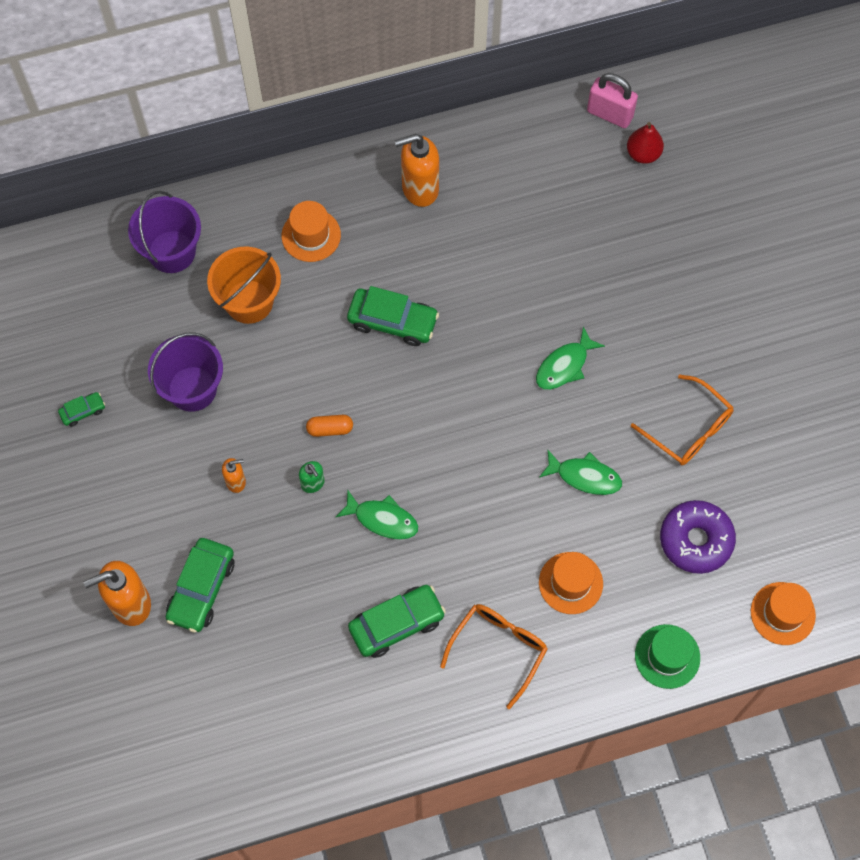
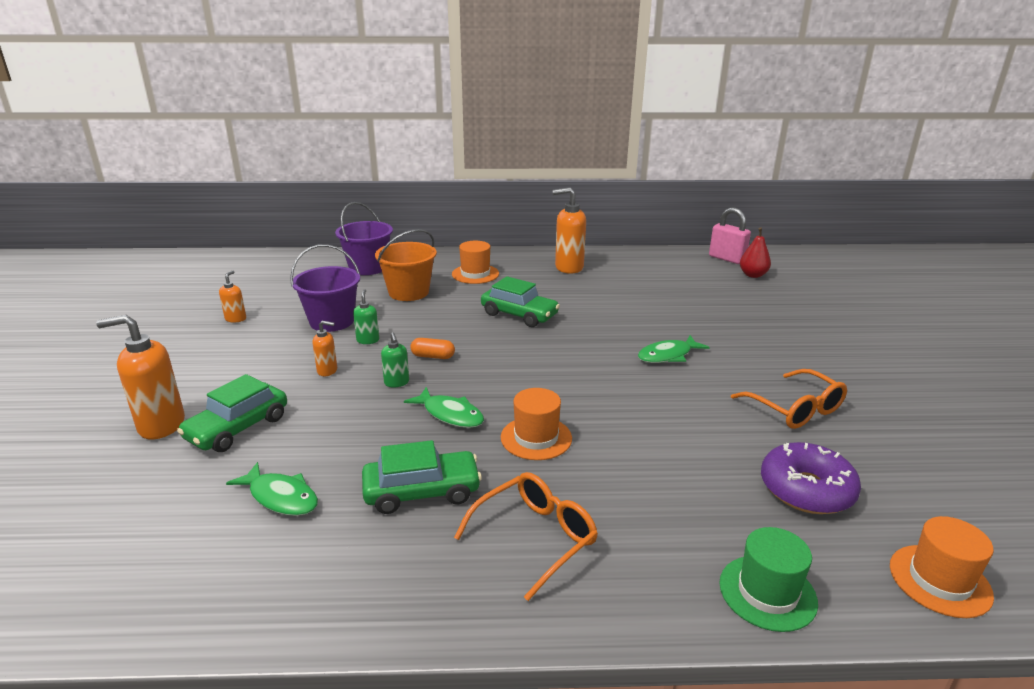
camera: 15 degrees right, 40 degrees down
green car [58,392,105,427] -> orange soap dispenser [219,271,246,323]
green fish [539,450,622,495] -> green fish moved to [226,462,318,516]
orange hat [539,552,603,614] -> orange hat moved to [501,388,572,460]
none -> green soap dispenser [353,289,379,344]

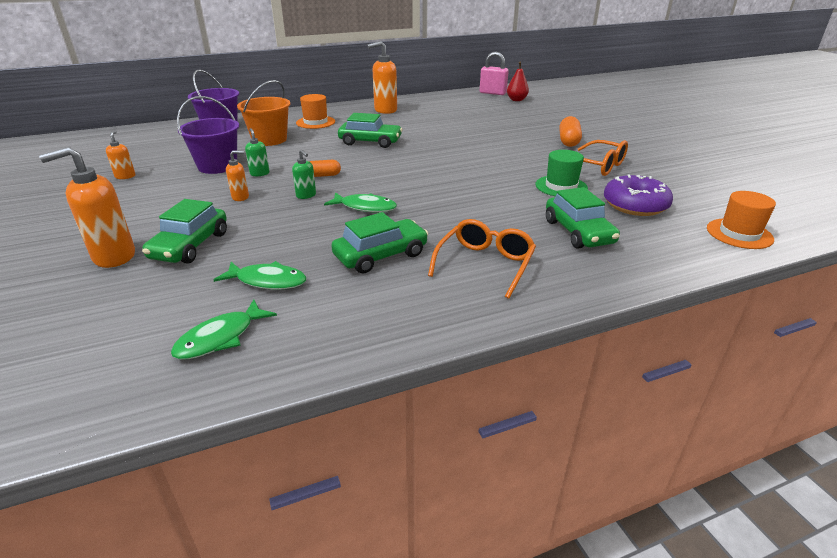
camera: 20 degrees left, 5 degrees up
orange hat [501,388,572,460] -> none
green fish [638,335,709,363] -> green fish moved to [171,299,277,360]
green hat [719,527,818,632] -> green hat moved to [535,150,588,196]
none -> green car [546,187,620,249]
none -> orange capsule [559,116,582,147]

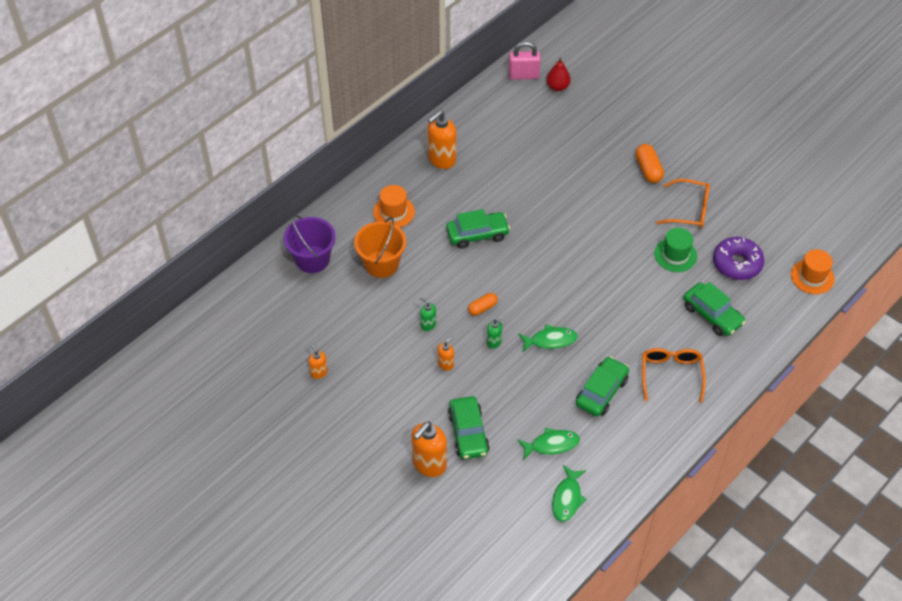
camera: 25 degrees left, 20 degrees up
purple bucket [177,96,239,174] -> none

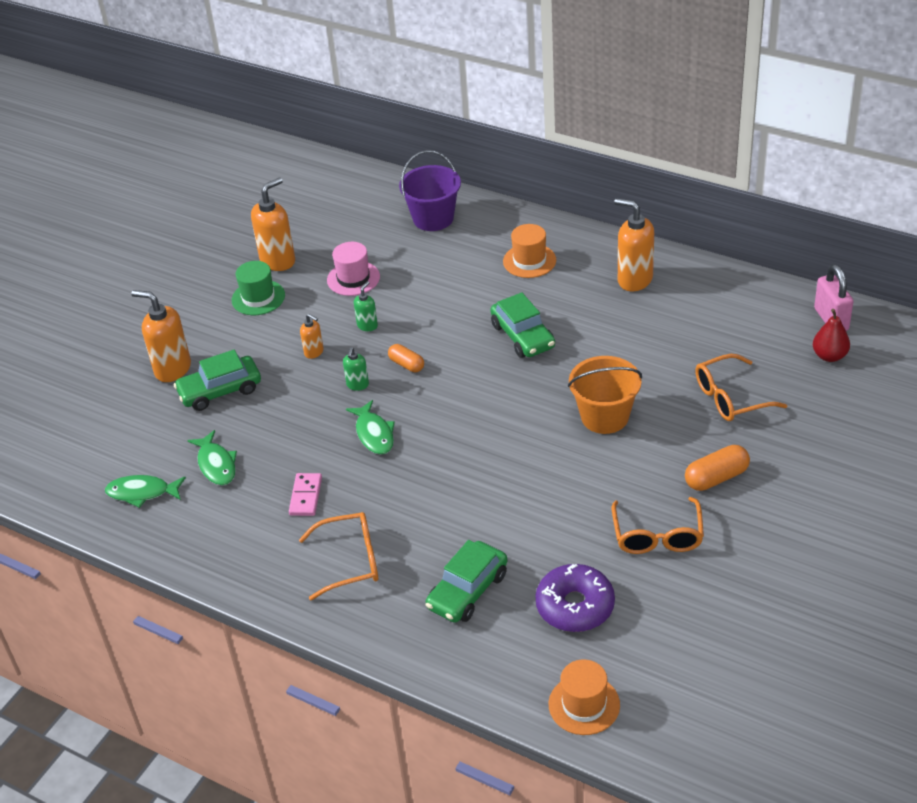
camera: 80 degrees right, 10 degrees down
orange soap dispenser [309,343,328,379] -> orange soap dispenser [251,177,295,271], size x1.93
orange bucket [354,217,406,278] -> orange bucket moved to [568,356,642,434]
green car [576,356,629,417] -> pink domino [289,473,322,516]
green hat [654,228,697,272] -> green hat moved to [232,261,285,315]
none -> pink hat [327,242,380,296]
none -> orange glasses [695,354,788,421]

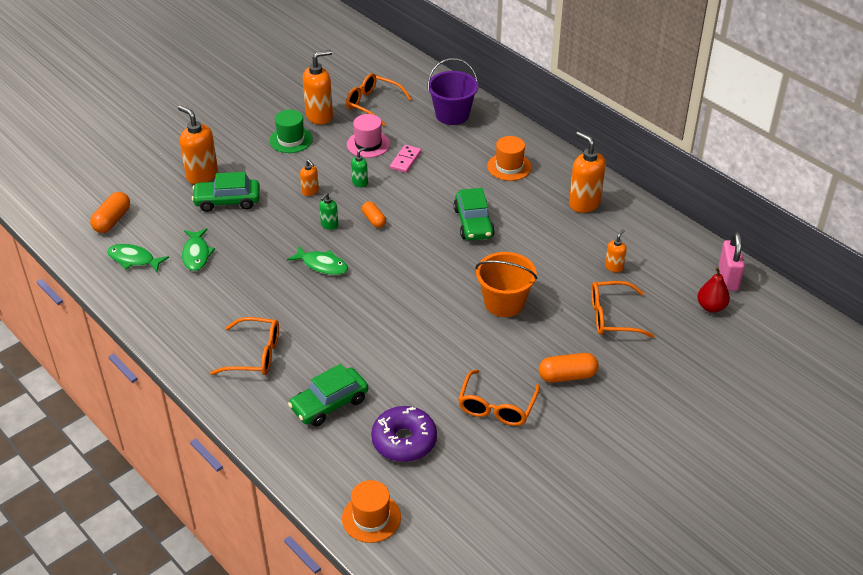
camera: 15 degrees right, 0 degrees up
pink domino [289,473,322,516] -> pink domino moved to [390,145,421,173]
green fish [346,400,395,455] -> green fish turned 60 degrees counterclockwise [287,245,348,275]
none -> orange capsule [90,192,130,233]
none -> orange glasses [346,73,411,126]
none -> orange soap dispenser [605,229,627,272]

